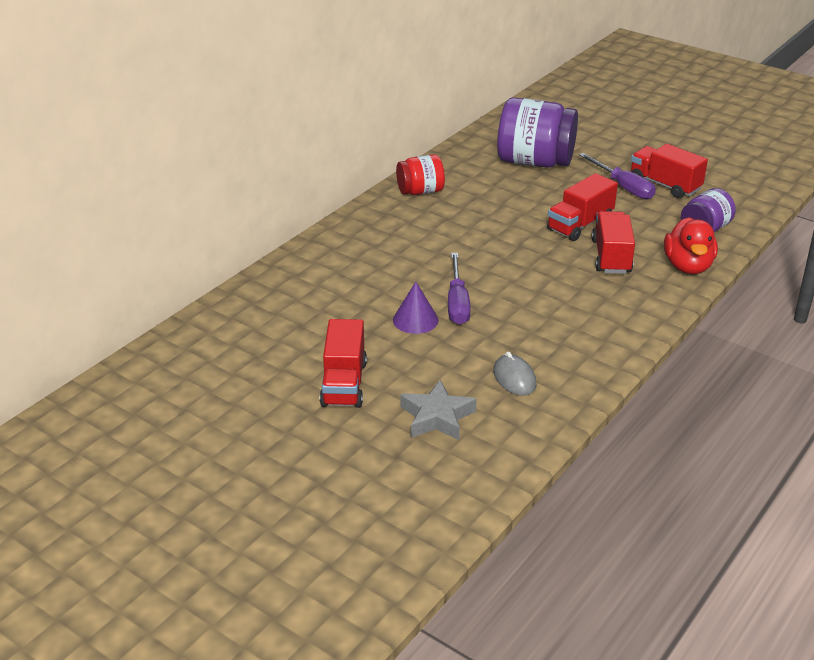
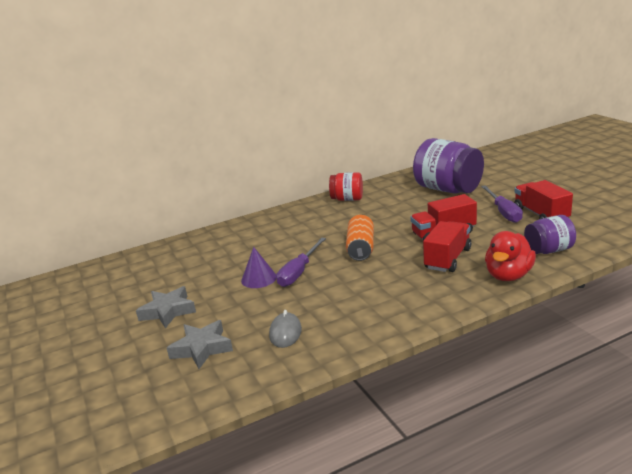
camera: 30 degrees right, 10 degrees down
red truck [319,319,367,408] -> grey star [136,286,196,328]
none -> orange can [346,215,374,261]

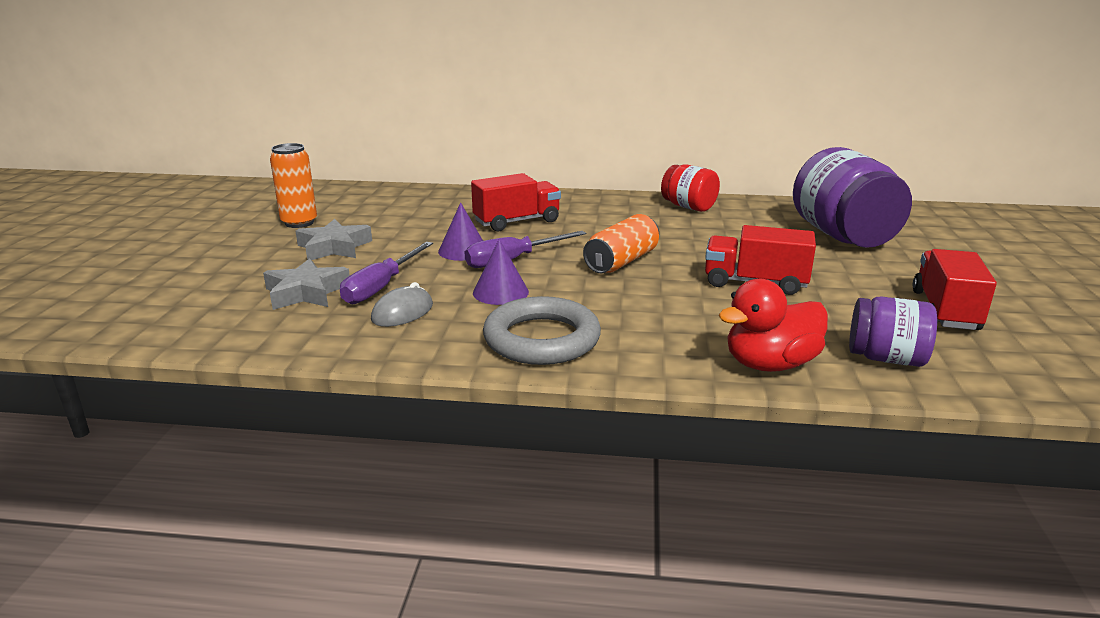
camera: 30 degrees right, 0 degrees up
red truck [423,221,471,272] -> red truck moved to [471,173,561,231]
purple screwdriver [481,185,523,223] -> purple screwdriver moved to [340,242,433,304]
none -> orange can [270,143,317,228]
none -> purple cone [473,239,529,305]
none -> grey ring [483,296,601,365]

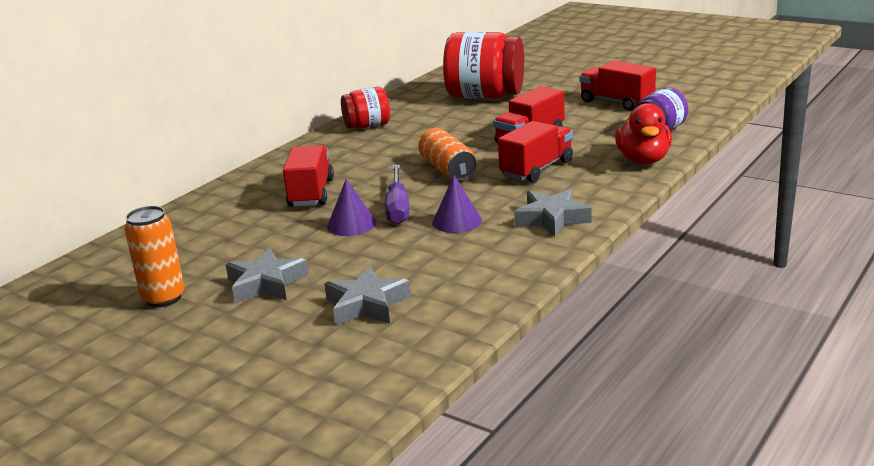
camera: 60 degrees left, 0 degrees up
purple screwdriver [340,242,433,304] -> none
grey mouse [371,282,433,327] -> none
grey ring [483,296,601,365] -> grey star [514,189,591,237]
purple jar [793,147,912,248] -> red jar [443,32,524,99]
none -> red truck [498,121,573,183]

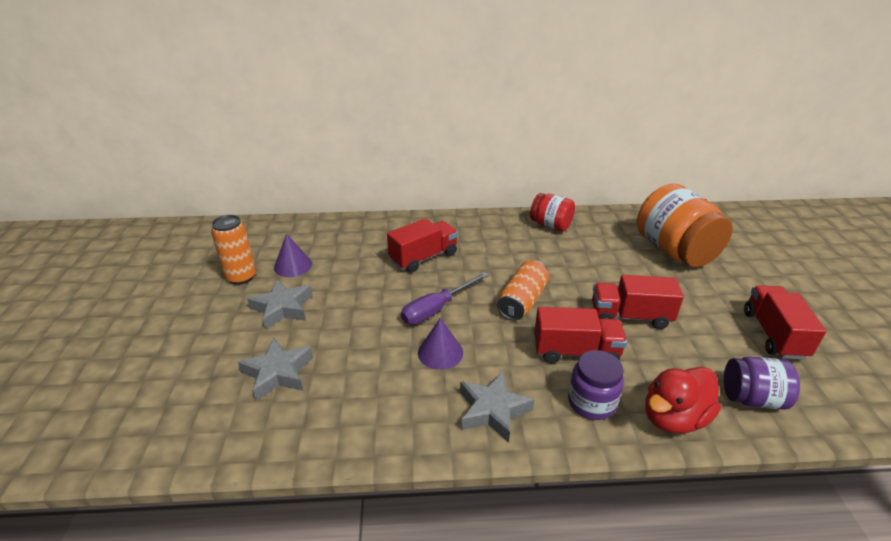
camera: 50 degrees right, 10 degrees up
purple cone [327,179,376,236] -> purple cone moved to [274,234,312,277]
red jar [443,32,524,99] -> orange jar [637,184,733,267]
none -> purple jar [568,350,624,420]

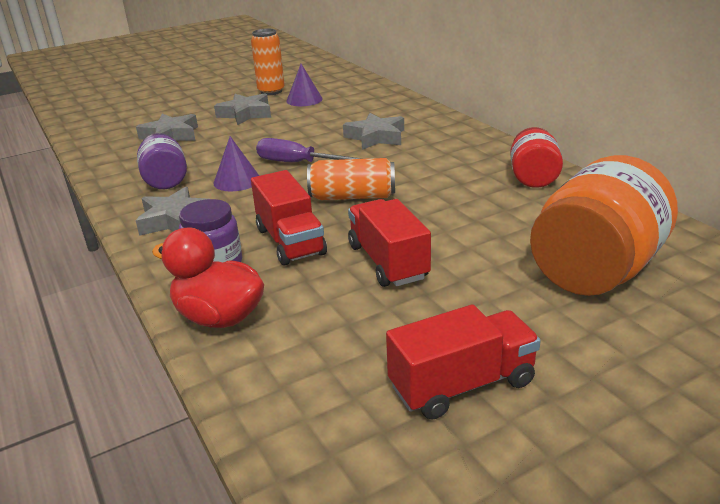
camera: 65 degrees right, 5 degrees down
red truck [387,218,458,272] -> grey star [343,113,404,150]
purple jar [724,356,800,410] -> purple jar moved to [137,133,187,189]

